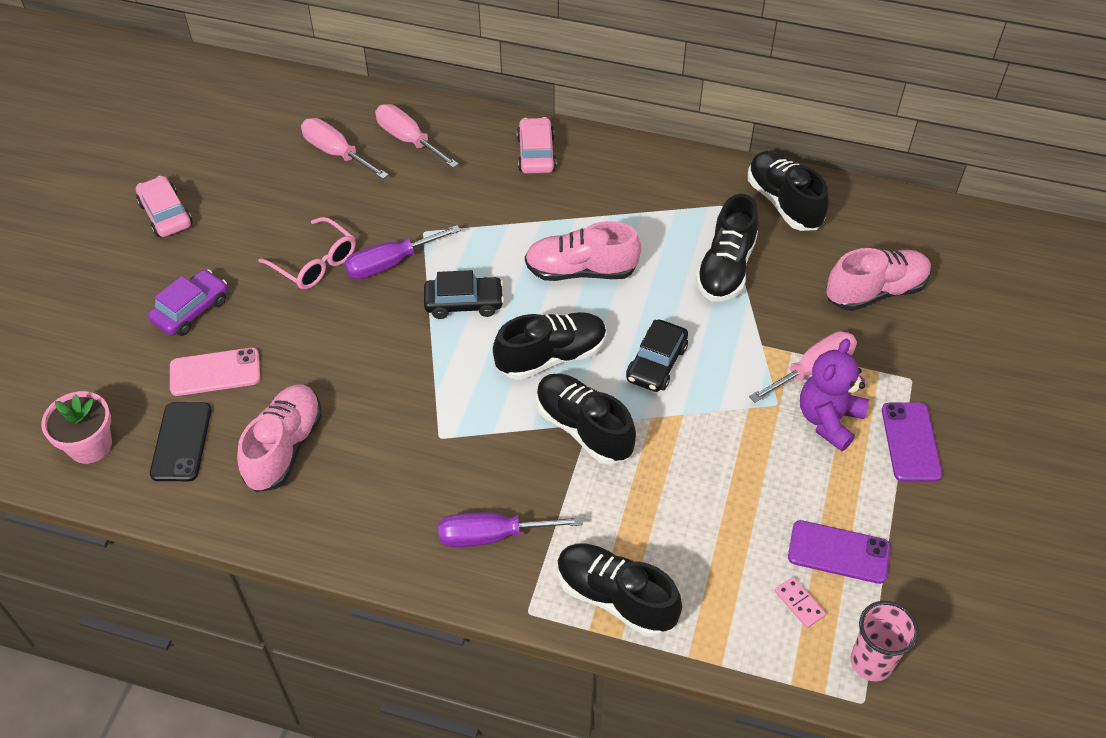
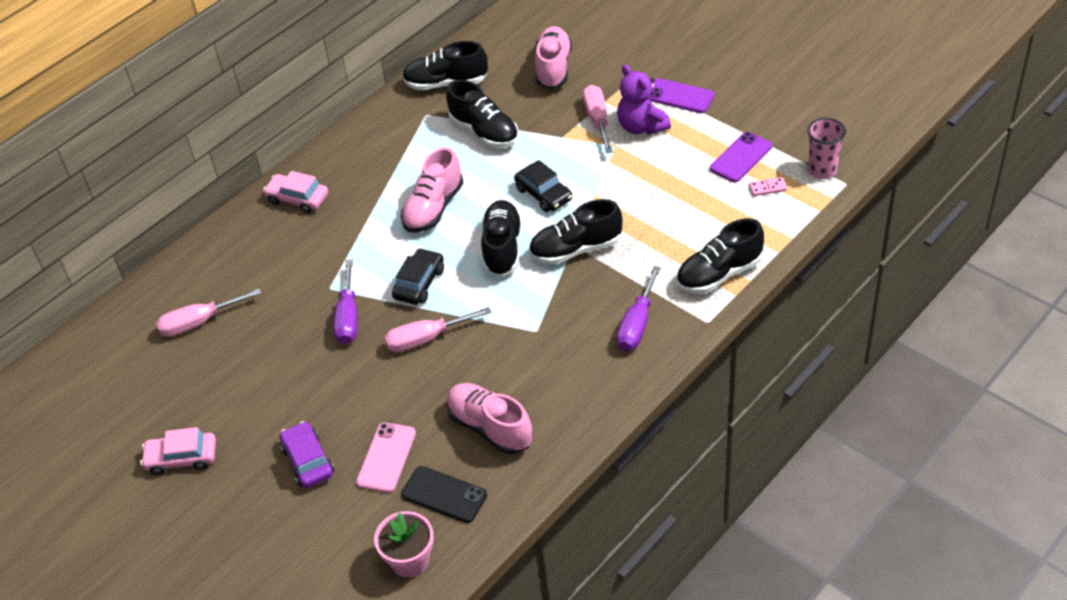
camera: 60 degrees left, 5 degrees down
pink glasses [258,217,356,289] -> none
pink screwdriver [375,104,459,168] -> pink screwdriver moved to [385,307,491,352]

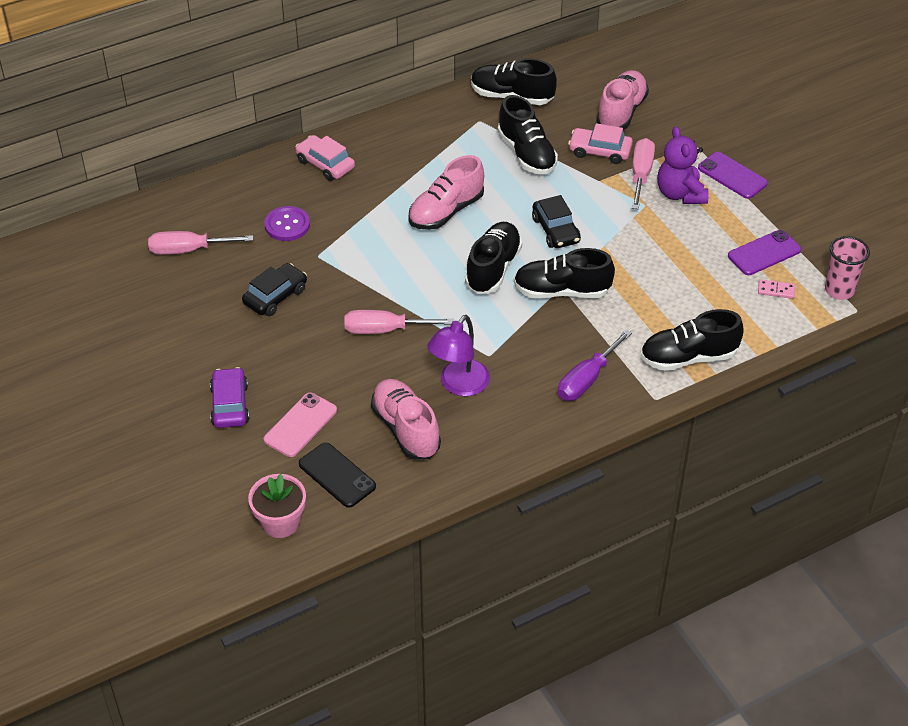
camera: 15 degrees right, 0 degrees up
pink car [140,427,216,475] -> pink car moved to [568,123,633,164]
purple screwdriver [334,259,358,344] -> none
black car [392,248,444,305] -> black car moved to [242,263,307,316]
none -> purple button [264,206,310,241]
none -> purple lamp [427,315,490,396]

